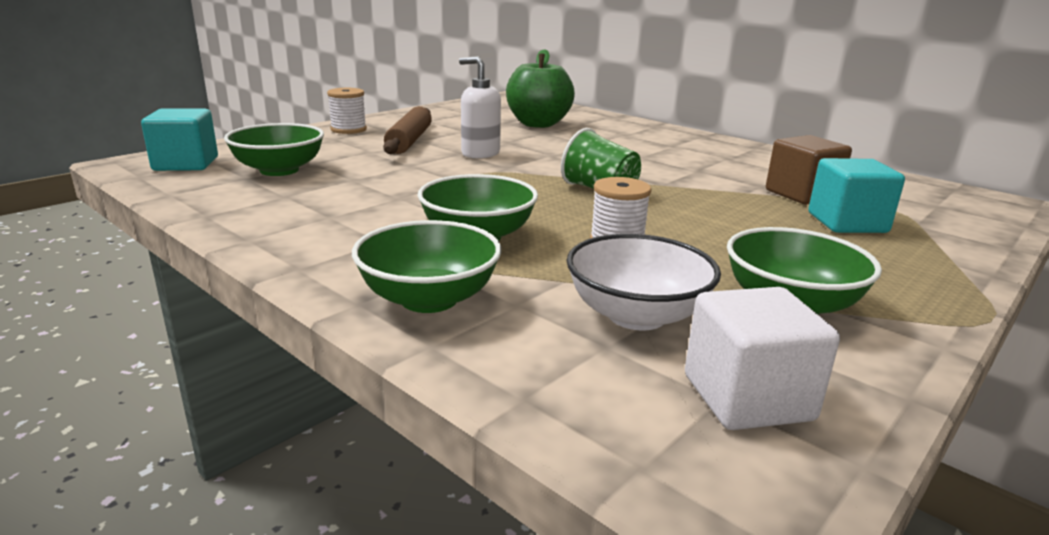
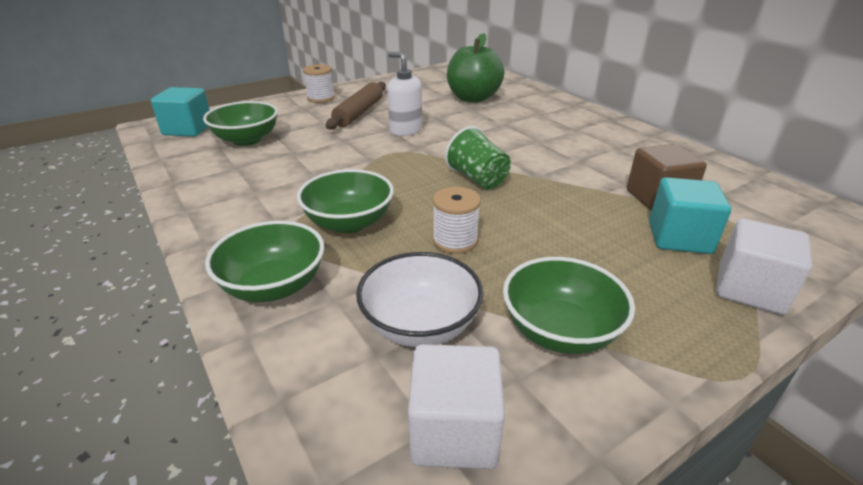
camera: 15 degrees right, 10 degrees up
none -> white cube [716,219,812,315]

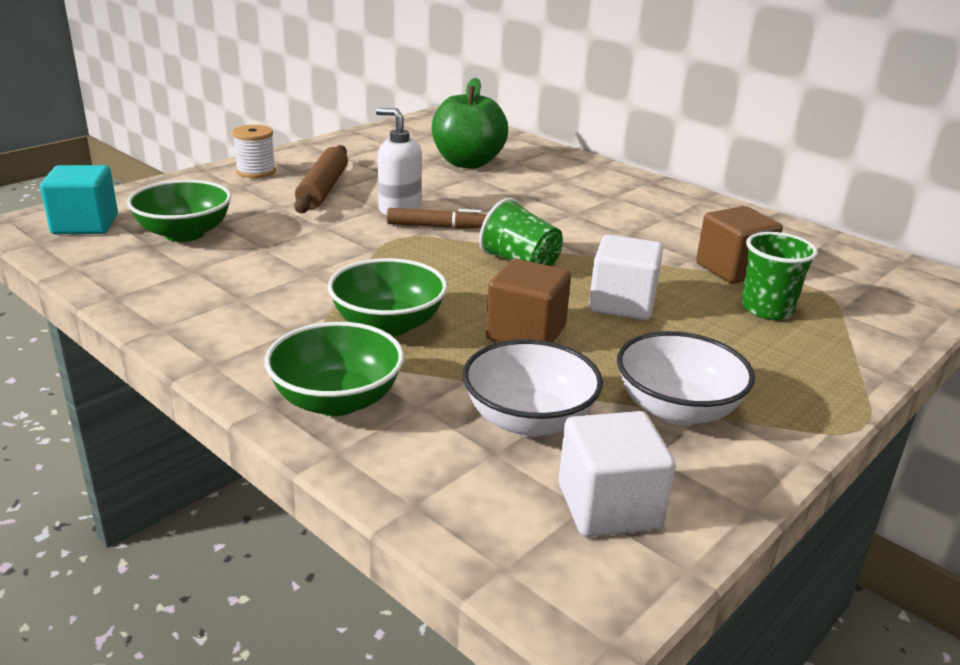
camera: 15 degrees left, 5 degrees down
white spool [433,187,481,254] -> brown cube [486,259,571,343]
green bowl [503,257,635,354] -> white bowl [617,331,755,425]
turquoise cube [649,177,731,254] -> green cup [741,232,818,320]
white cube [716,219,812,315] -> white cube moved to [589,235,663,320]
none -> brown marker [387,208,487,229]

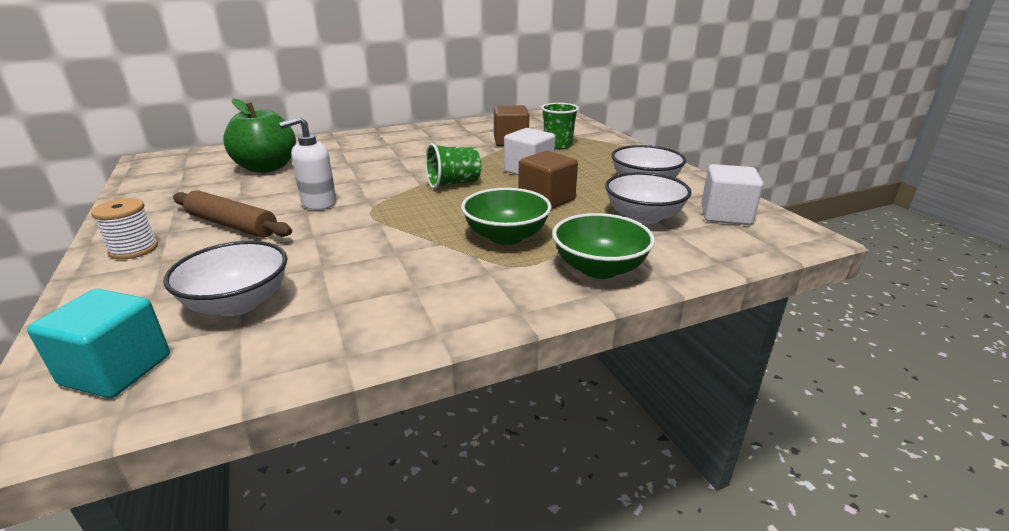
camera: 65 degrees left, 0 degrees up
green bowl [127,180,231,242] -> white bowl [163,241,287,316]
brown marker [387,208,487,229] -> none

